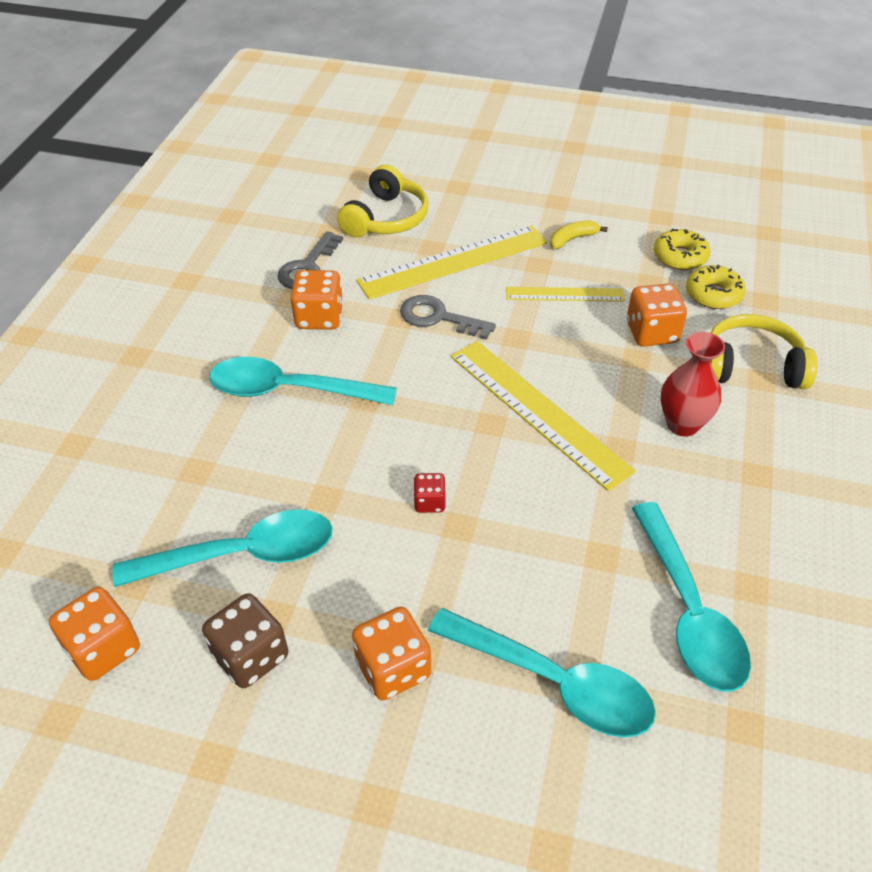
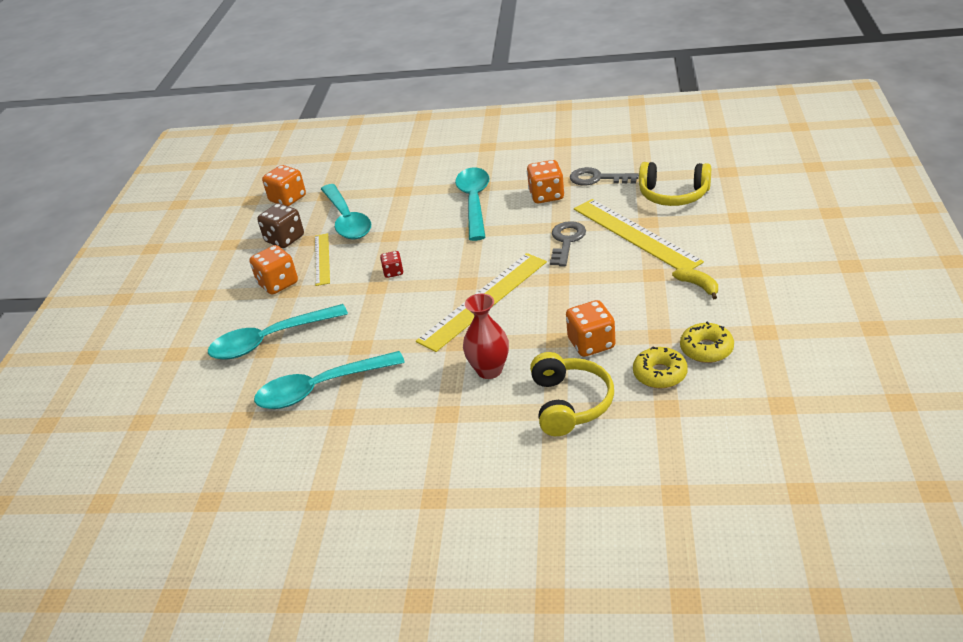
camera: 85 degrees right, 10 degrees down
turquoise spoon [428,608,656,737] -> turquoise spoon turned 45 degrees clockwise [208,304,348,360]
yellow ruler [506,287,625,302] -> yellow ruler moved to [315,233,330,286]

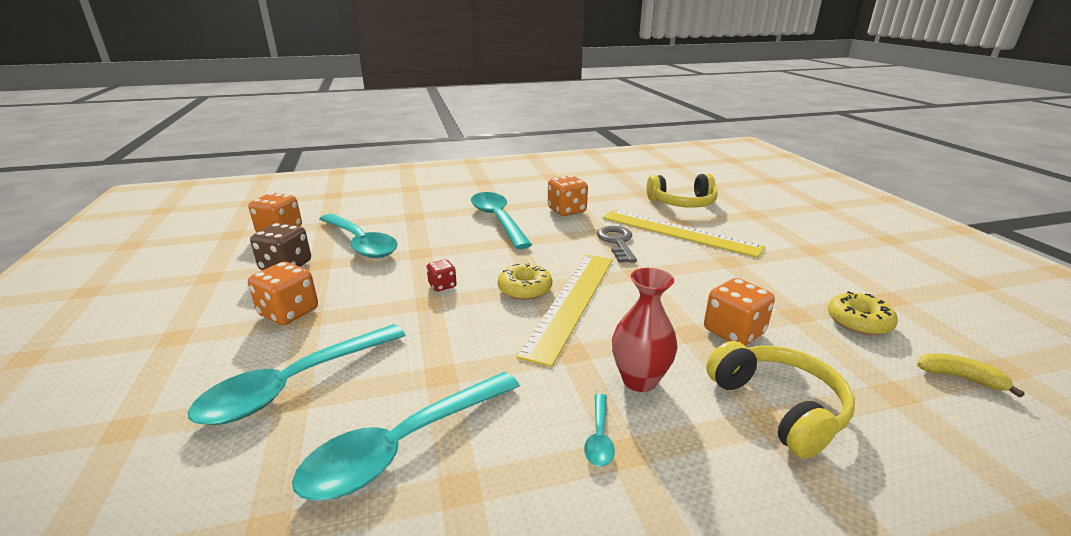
camera: 25 degrees left, 10 degrees down
yellow ruler [315,233,330,286] -> none
grey key [570,167,639,185] -> none
yellow donut [633,346,688,388] -> yellow donut moved to [498,263,552,300]
yellow banana [672,268,718,299] -> yellow banana moved to [917,354,1025,398]
none -> turquoise spoon [584,394,615,466]

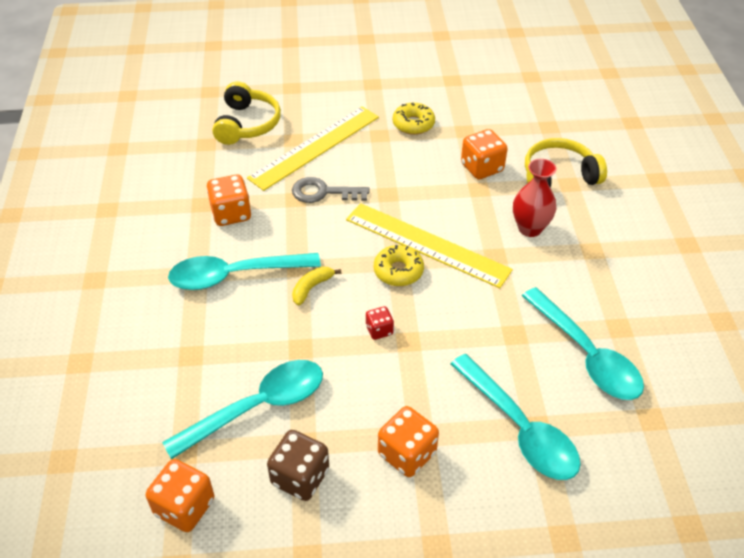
camera: 80 degrees left, 20 degrees up
turquoise spoon [584,394,615,466] -> none
yellow donut [828,291,898,335] -> yellow donut moved to [393,103,435,135]
yellow banana [917,354,1025,398] -> yellow banana moved to [292,266,341,305]

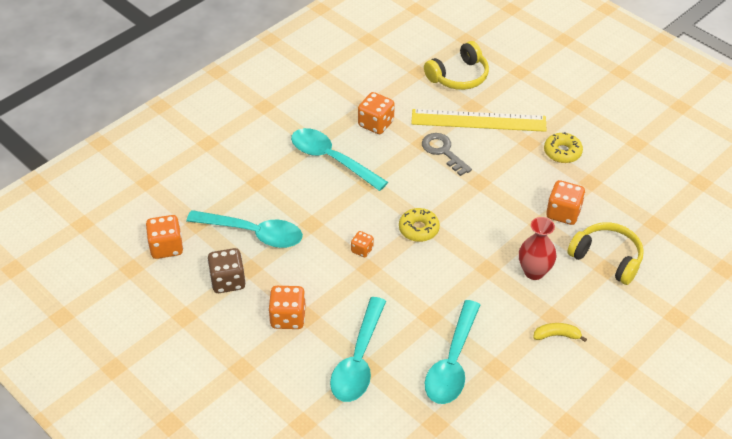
camera: 50 degrees right, 0 degrees up
yellow banana [292,266,341,305] -> yellow banana moved to [533,323,587,342]
yellow ruler [346,203,513,288] -> none
red dice [366,306,394,340] -> orange dice [351,231,374,257]

